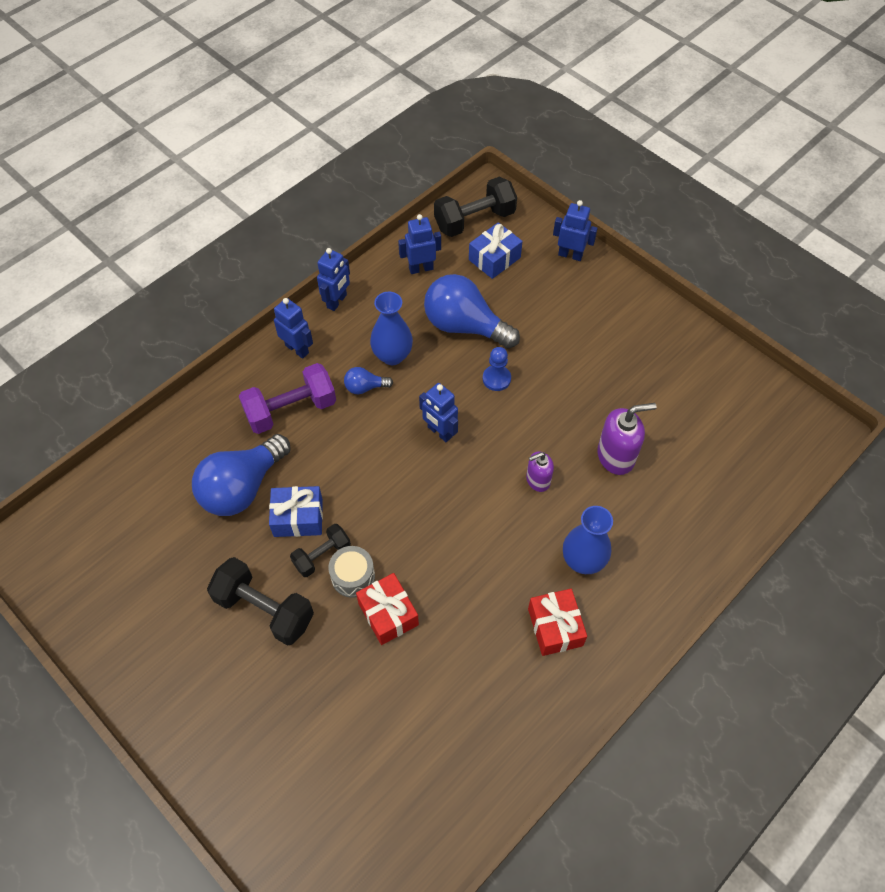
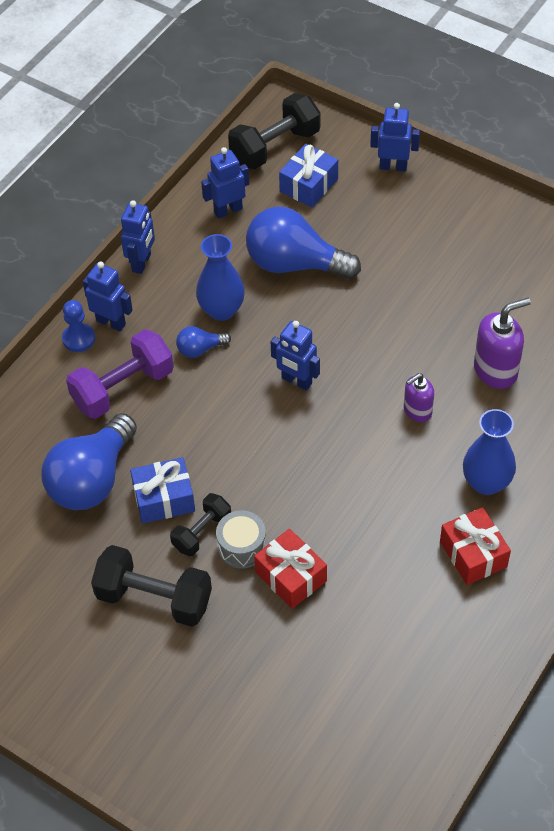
camera: 10 degrees left, 5 degrees down
blue pawn [483,347,511,391] -> blue pawn moved to [62,300,95,352]

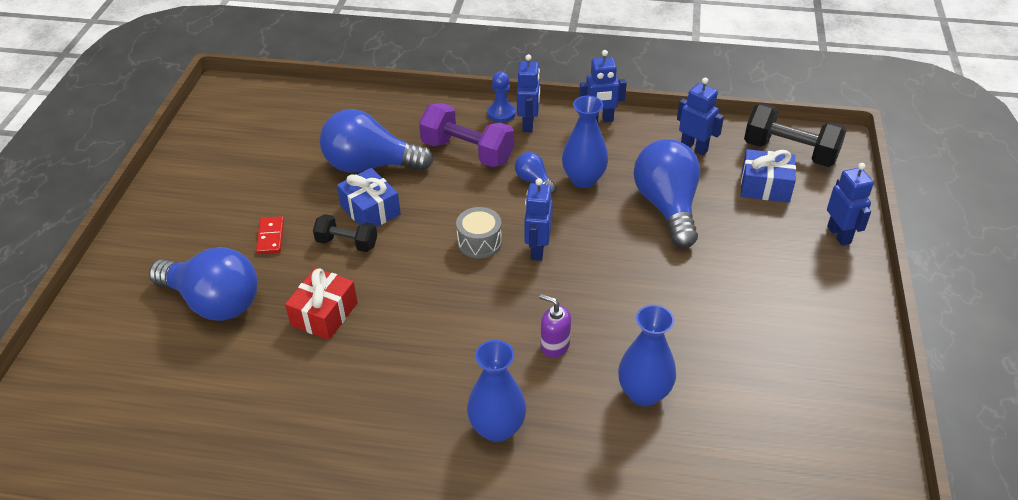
camera: 65 degrees right, 10 degrees down
black dumbbell [91,545,212,627] -> red domino [256,216,284,254]
grey drum [216,510,266,569] -> grey drum moved to [456,207,502,258]
red gift [440,507,511,585] -> none
purple soap dispenser [474,298,531,389] -> blue vase [618,305,676,406]
none -> blue light bulb [149,247,258,321]

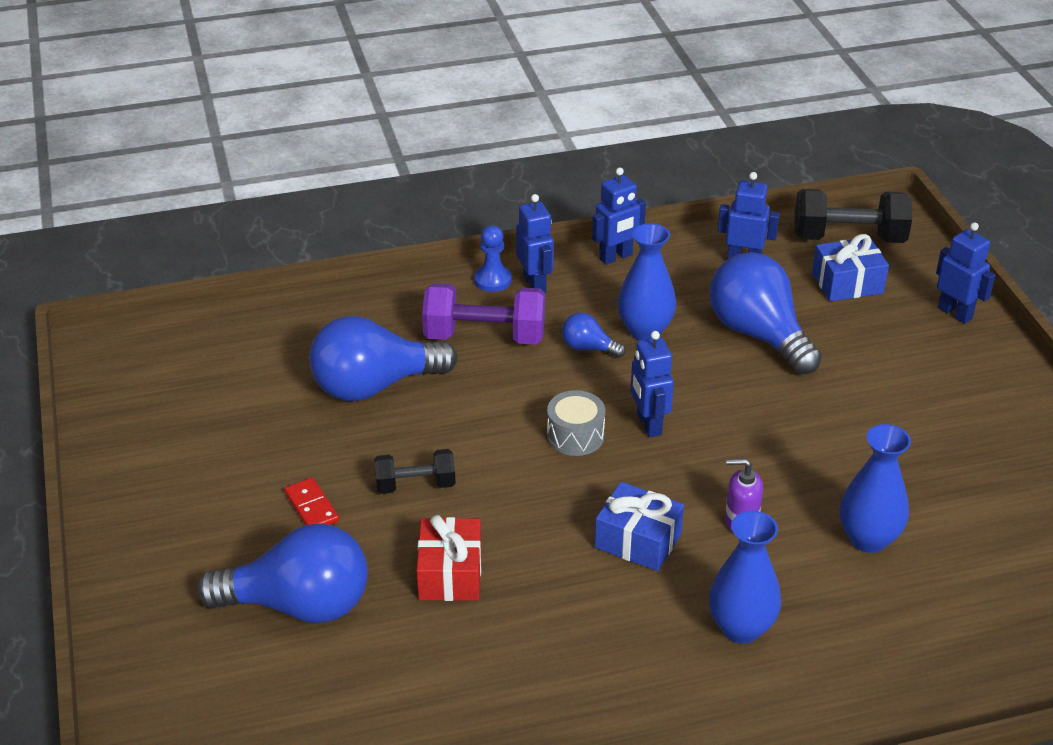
camera: 25 degrees left, 5 degrees down
blue gift [337,168,401,227] -> blue gift moved to [595,482,684,571]

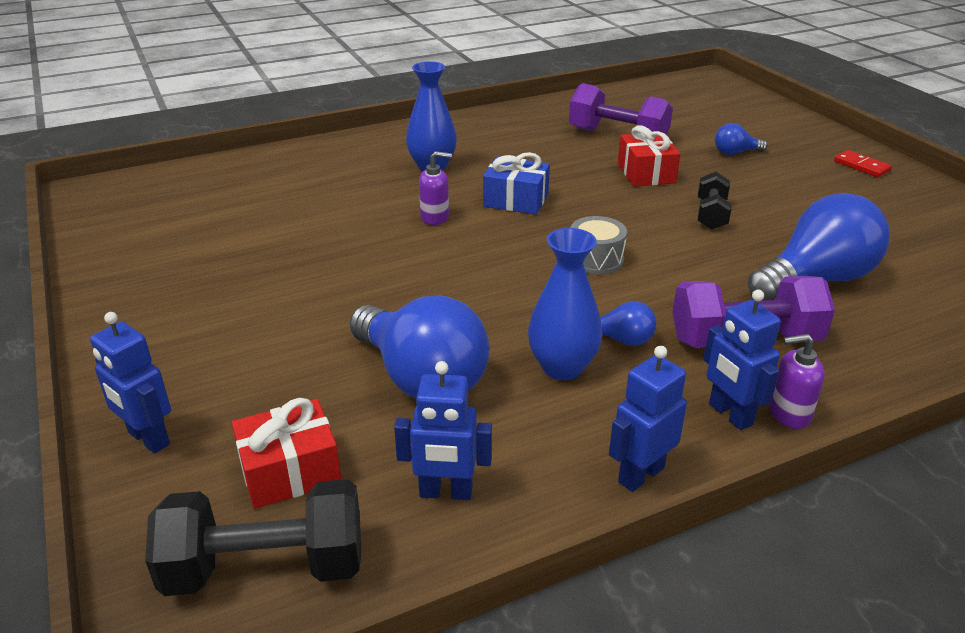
camera: 170 degrees right, 5 degrees down
blue light bulb [196,523,368,623] -> blue light bulb [715,123,768,155], size x0.46
red domino [284,477,339,525] -> red domino moved to [834,150,892,177]
black dumbbell [374,449,456,494] -> black dumbbell turned 60 degrees counterclockwise [698,172,732,230]
blue pawn [474,225,512,292] -> purple soap dispenser [769,334,825,429]
blue robot [630,331,674,437] -> none
blue gift [812,234,889,301] -> red gift [232,398,342,509]
blue vase [840,424,911,553] -> none
none -> purple dumbbell [569,83,673,135]

